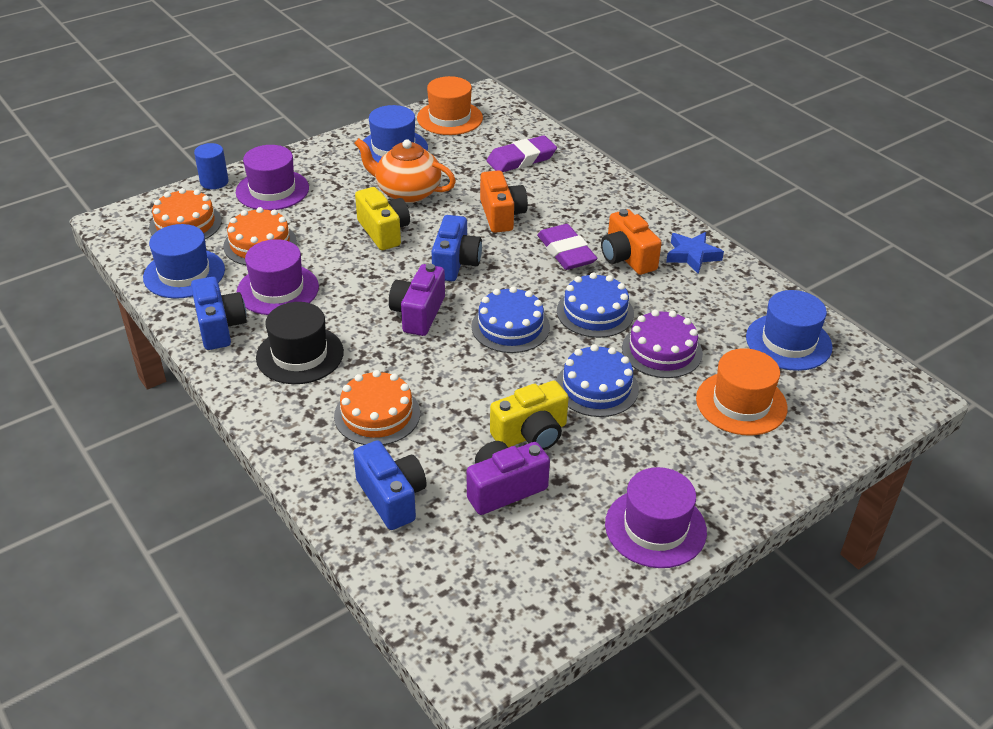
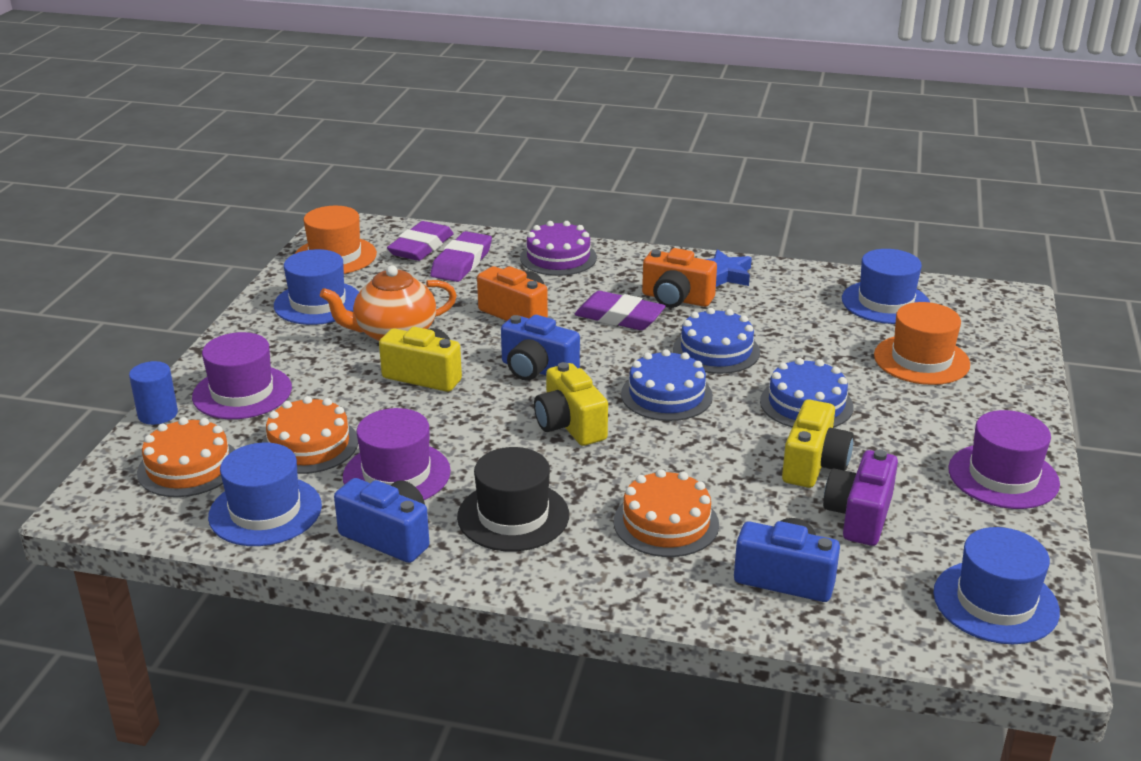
camera: 40 degrees left, 10 degrees down
purple camera [389,264,445,336] -> yellow camera [534,362,608,446]
blue camera [431,215,482,281] -> blue camera turned 150 degrees clockwise [501,315,580,381]
purple cake [622,310,703,378] -> purple cake moved to [520,221,597,276]
none -> purple eraser [387,221,454,261]
none -> blue hat [933,527,1060,644]

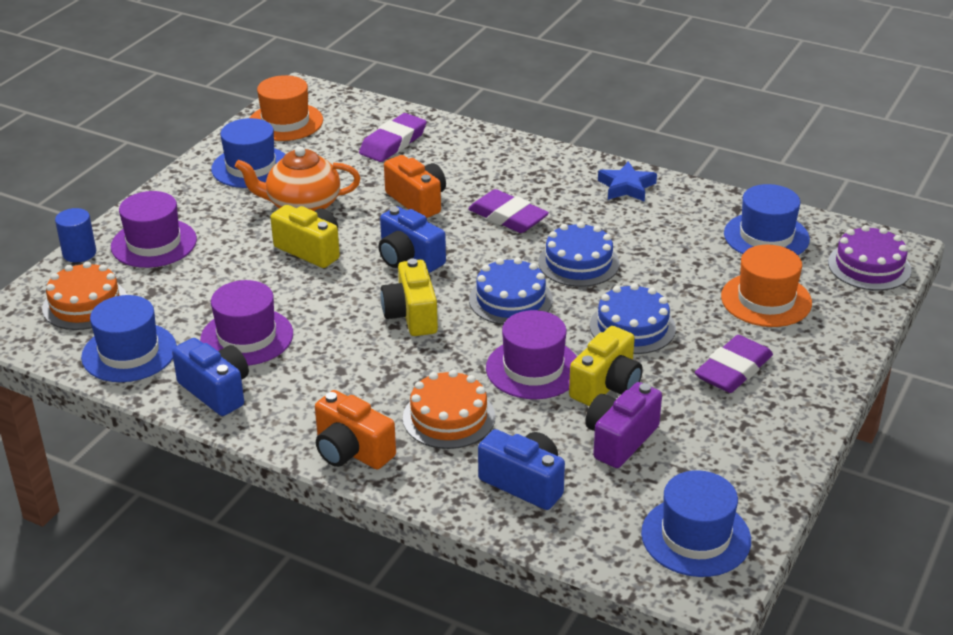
camera: 15 degrees right, 5 degrees up
orange cake [262,396,358,474] -> none
purple eraser [387,221,454,261] -> purple eraser moved to [695,335,773,393]
black hat [457,447,569,551] -> none
purple cake [520,221,597,276] -> purple cake moved to [828,225,911,291]
orange camera [642,248,717,308] -> orange camera moved to [315,390,396,469]
purple hat [948,410,1060,509] -> purple hat moved to [486,310,577,399]

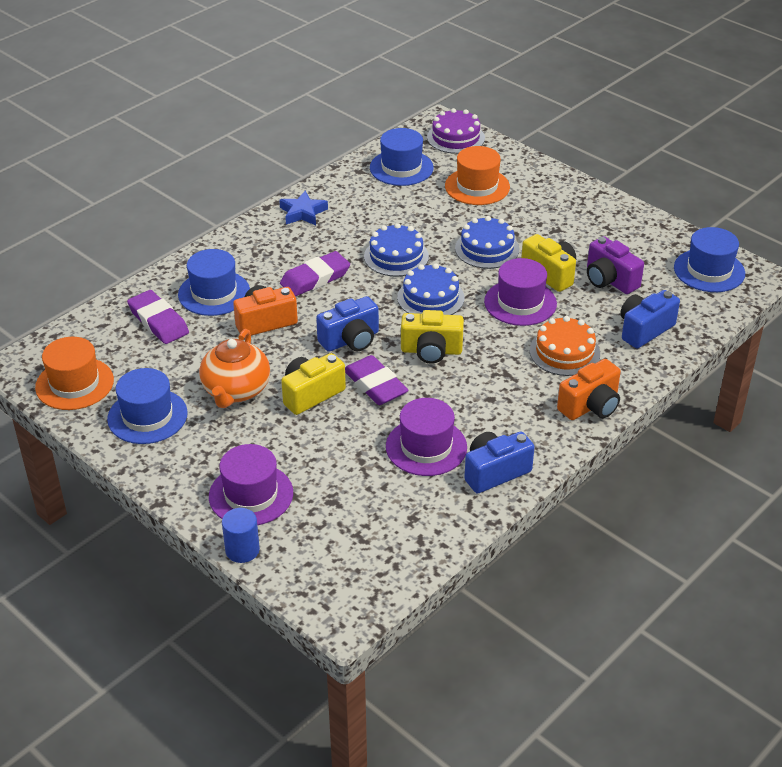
camera: 75 degrees left, 5 degrees up
orange cake [42,261,127,330] -> none
blue hat [81,295,177,382] -> blue hat moved to [178,249,250,316]
purple eraser [695,335,773,393] -> purple eraser moved to [345,355,408,405]

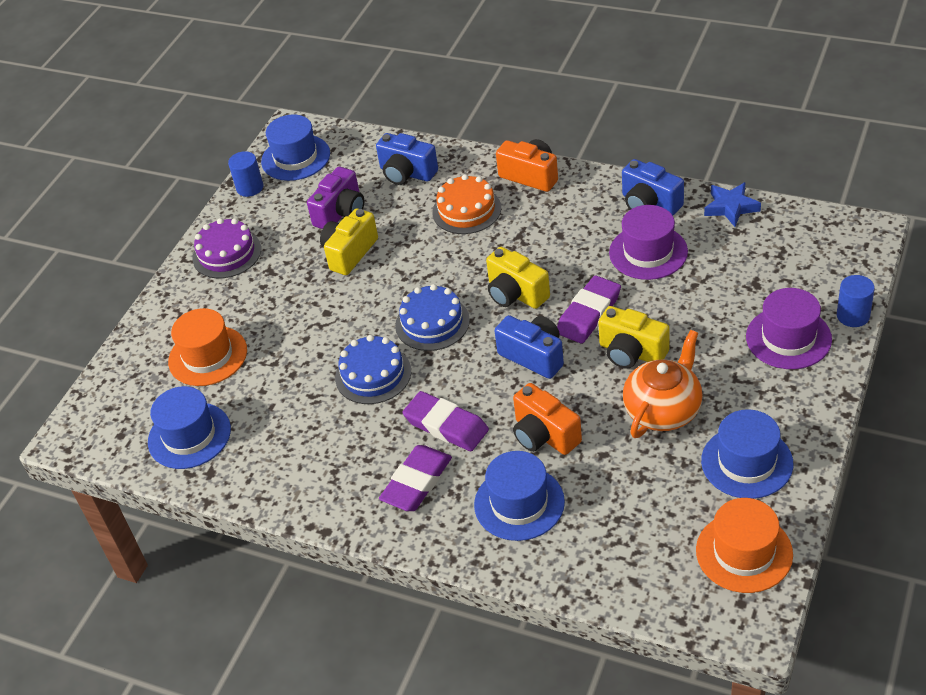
camera: 105 degrees left, 5 degrees up
purple eraser [127,290,189,344] -> purple eraser moved to [379,445,452,511]
orange teapot [199,329,270,408] -> orange teapot turned 45 degrees counterclockwise [623,330,703,438]
blue star [279,191,328,225] -> blue star moved to [704,182,761,227]
yellow camera [401,310,464,364] -> yellow camera turned 150 degrees clockwise [486,247,550,309]
purple cake [427,108,485,154] -> purple cake moved to [193,218,261,278]
blue cake [455,216,519,269] -> none
purple hat [484,258,557,326] -> none
none -> blue cylinder [228,151,263,197]

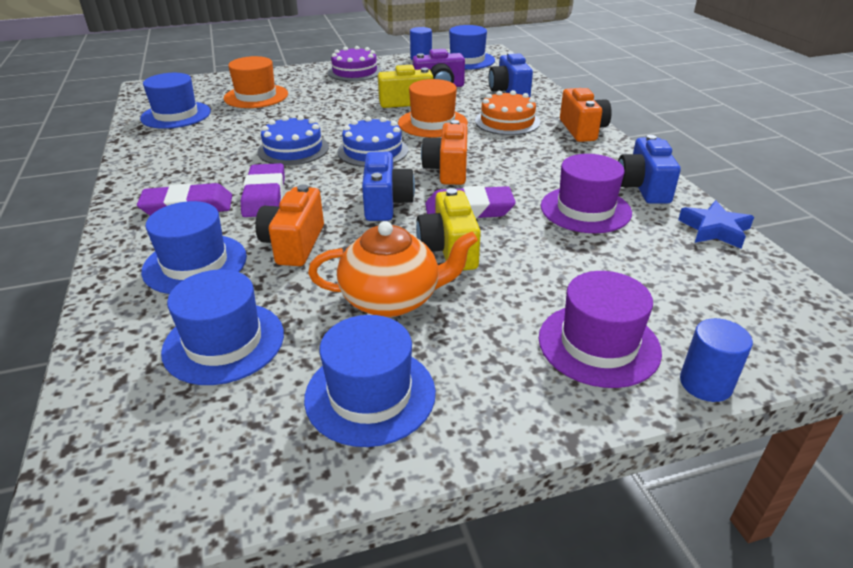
camera: 45 degrees right, 10 degrees down
yellow camera [486,247,550,309] -> orange camera [421,120,468,185]
orange hat [696,498,793,593] -> orange hat moved to [398,79,468,137]
none -> blue hat [161,269,284,385]

